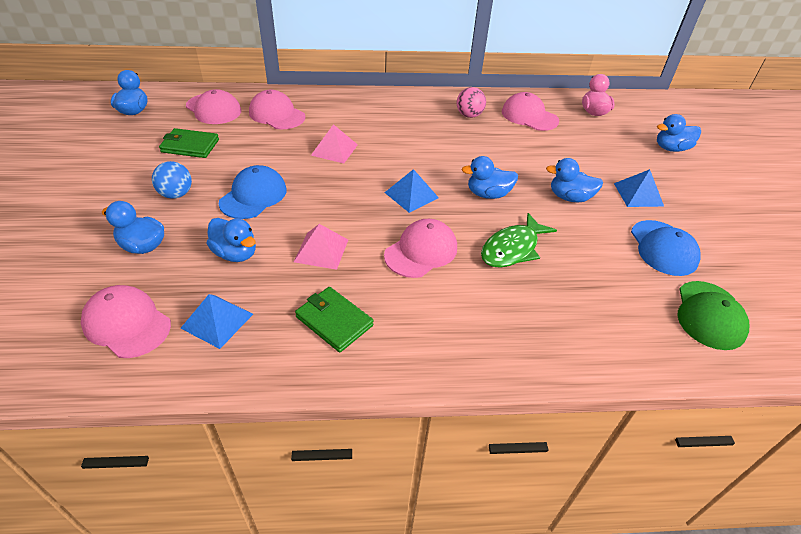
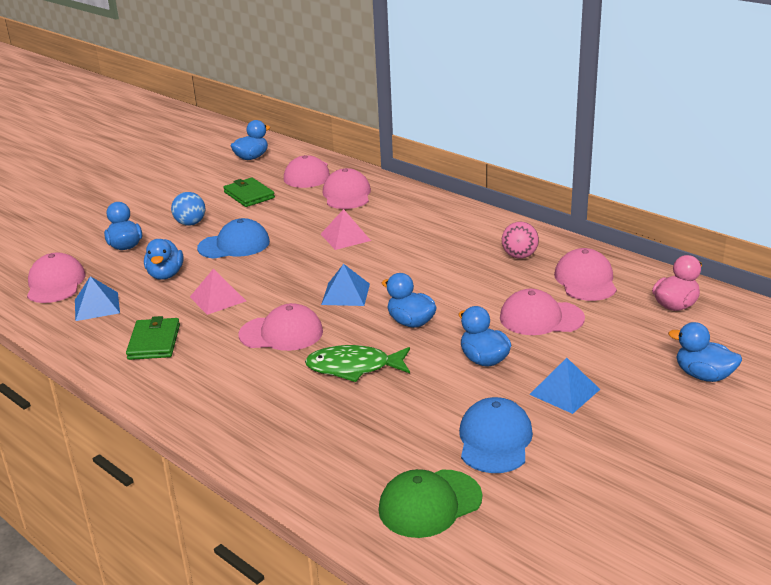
camera: 50 degrees right, 15 degrees down
blue cap [631,220,701,276] -> blue cap turned 150 degrees clockwise [459,397,533,473]
none -> pink cap [500,289,585,335]

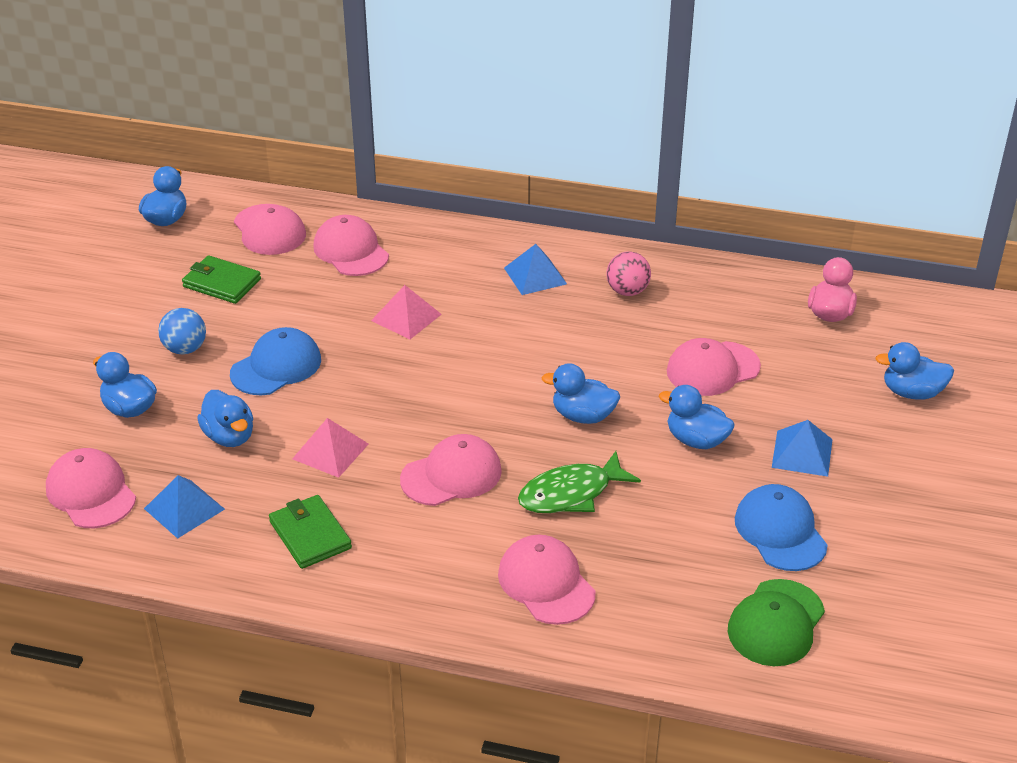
camera: 30 degrees left, 10 degrees up
blue pyramid [321,264,370,306] -> blue pyramid moved to [504,244,567,295]
pink cap [554,248,617,301] -> pink cap moved to [498,535,596,625]

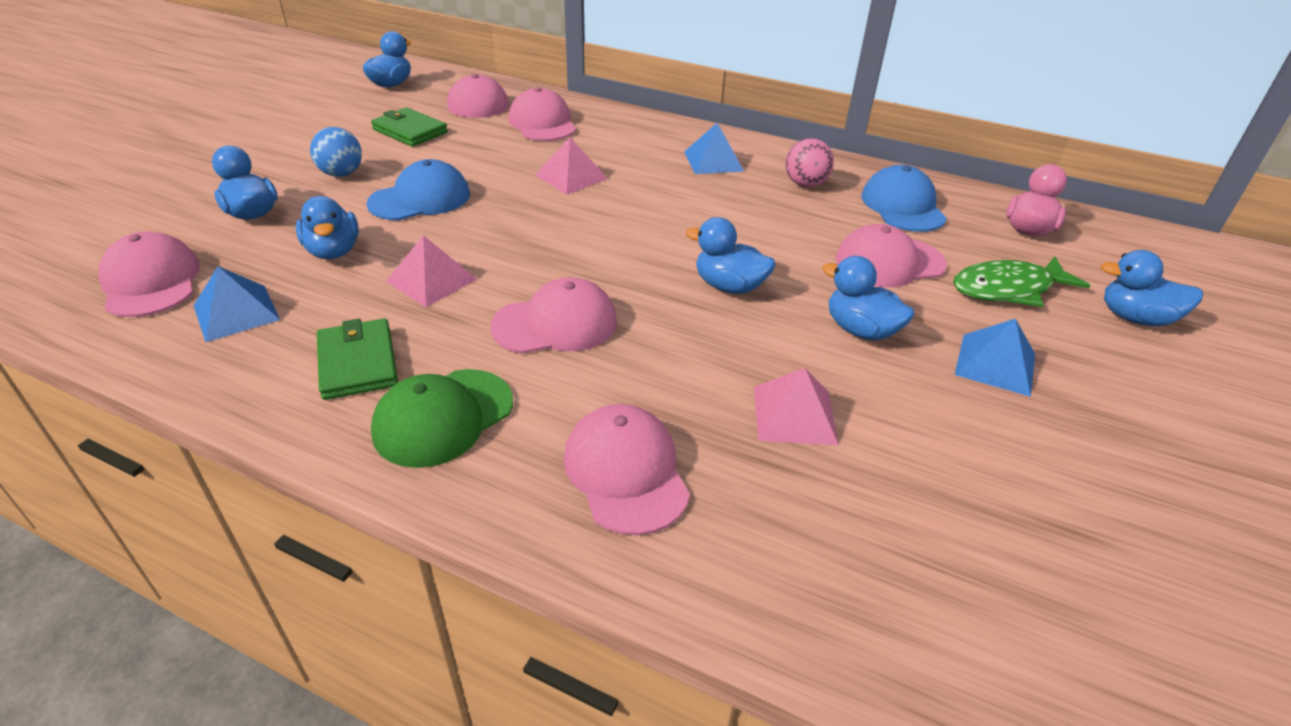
camera: 10 degrees right, 0 degrees up
green fish [518,451,641,513] -> green fish moved to [953,256,1090,307]
green cap [728,579,825,666] -> green cap moved to [371,369,513,468]
blue cap [735,484,828,571] -> blue cap moved to [861,165,947,232]
none -> pink pyramid [754,368,839,445]

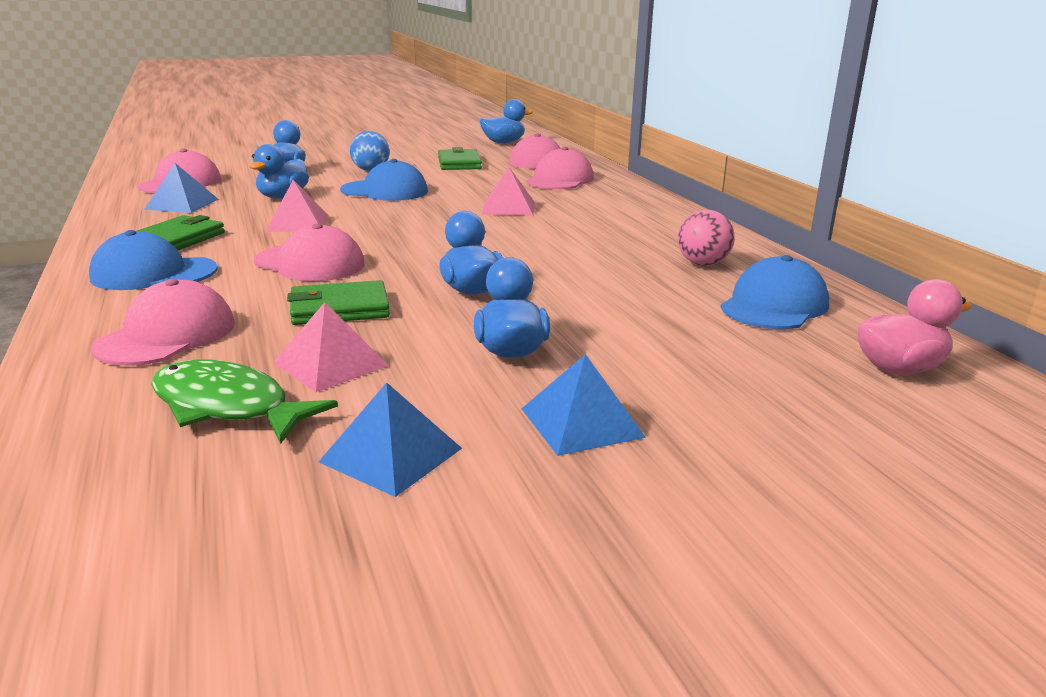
camera: 45 degrees right, 15 degrees down
green cap [371,369,513,468] -> blue cap [89,230,218,290]
blue pyramid [684,123,744,174] -> blue pyramid moved to [319,382,462,497]
pink cap [836,224,947,287] -> none
green fish [953,256,1090,307] -> green fish moved to [151,360,338,444]
blue duck [1101,250,1203,326] -> none
none -> green wallet [287,280,390,325]

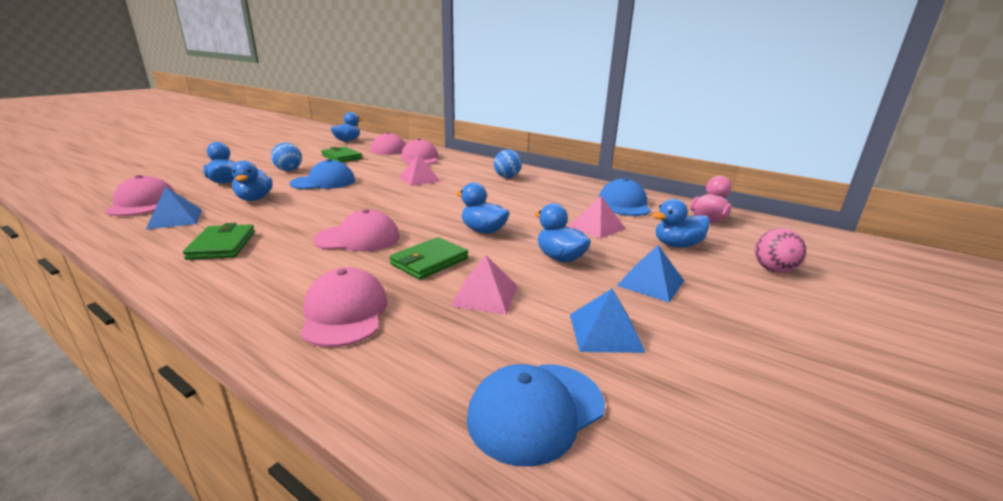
camera: 35 degrees left, 0 degrees up
blue cap [89,230,218,290] -> blue cap moved to [467,364,605,467]
green fish [151,360,338,444] -> none
pink pyramid [266,180,328,232] -> pink pyramid moved to [568,196,626,239]
pink ball [678,210,735,266] -> pink ball moved to [755,228,806,273]
none -> blue ball [494,149,522,178]
none -> blue duck [652,199,710,248]

